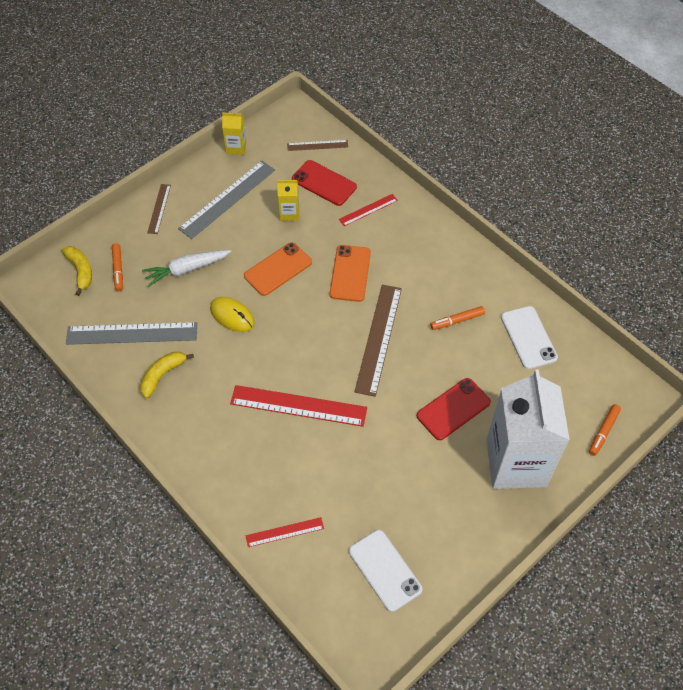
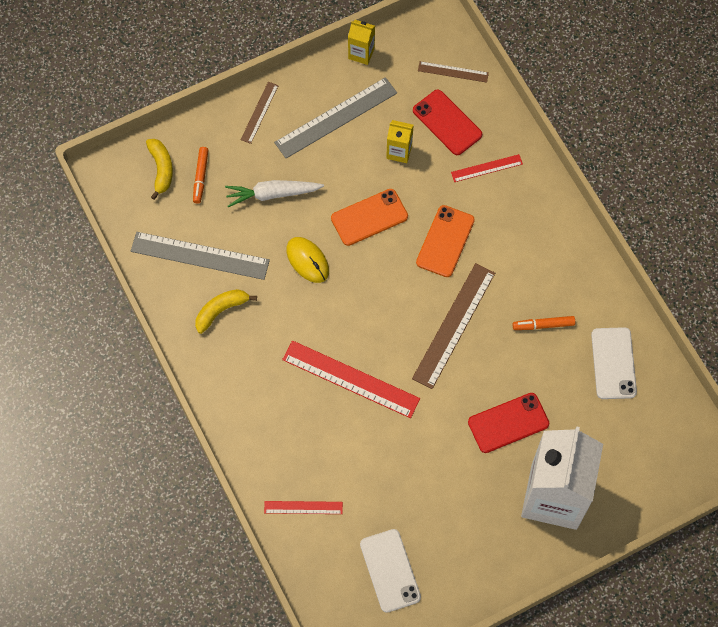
camera: 15 degrees right, 10 degrees up
orange marker [589,404,621,456] -> none

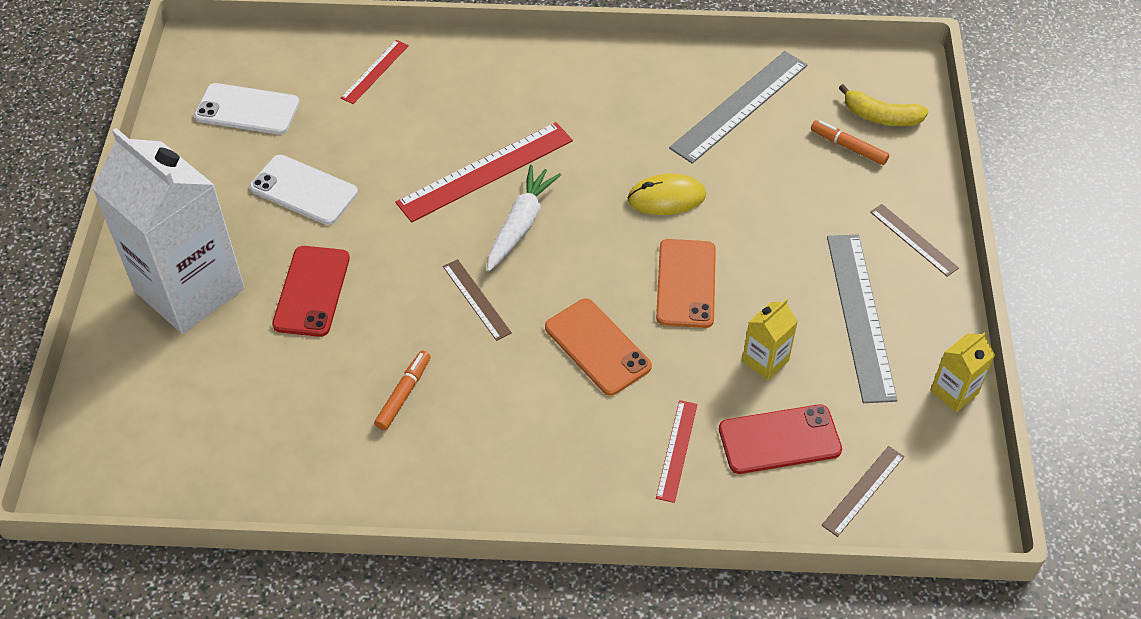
camera: 120 degrees right, 15 degrees down
yellow banana [195,289,257,334] -> none
white carrot [225,180,324,207] -> white carrot moved to [487,165,561,272]
brown ruler [412,263,495,389] -> brown ruler [443,259,512,341], size x0.53
white phone [591,327,637,399] -> white phone moved to [250,155,358,225]

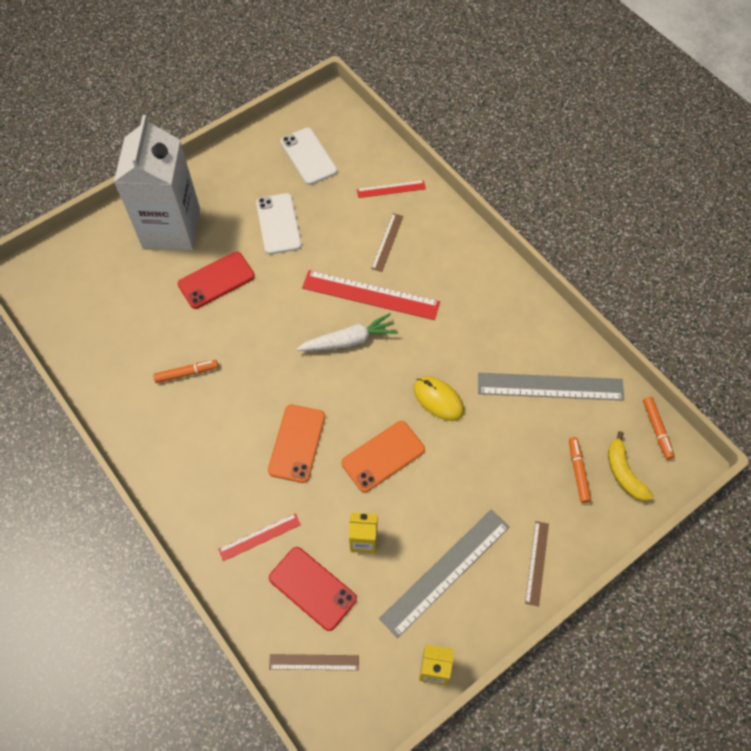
camera: 50 degrees right, 10 degrees up
brown ruler [443,259,512,341] -> brown ruler moved to [371,213,404,272]
none -> orange marker [643,397,675,460]

